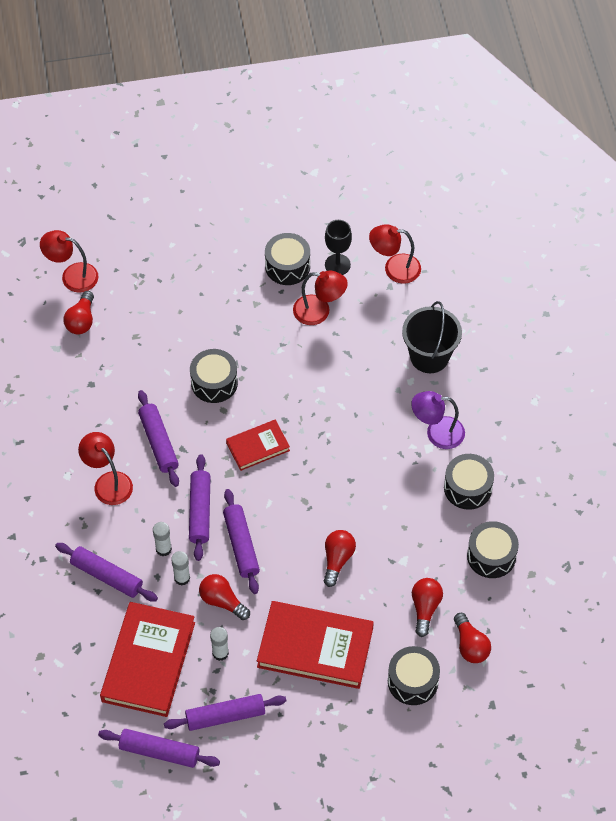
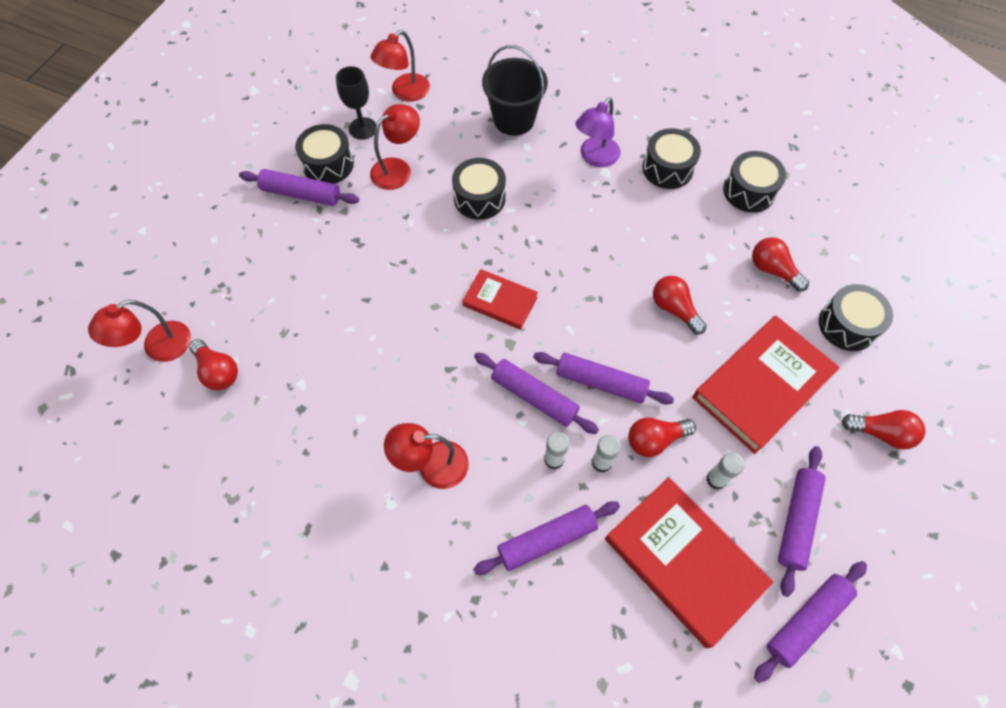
camera: 55 degrees left, 5 degrees up
purple rolling pin [138,390,179,487] -> purple rolling pin moved to [239,169,359,206]
black drum [190,349,238,403] -> black drum moved to [452,158,506,220]
red book [226,419,290,471] -> red book turned 75 degrees counterclockwise [462,269,538,330]
red light bulb [454,613,491,663] -> red light bulb moved to [842,410,925,450]

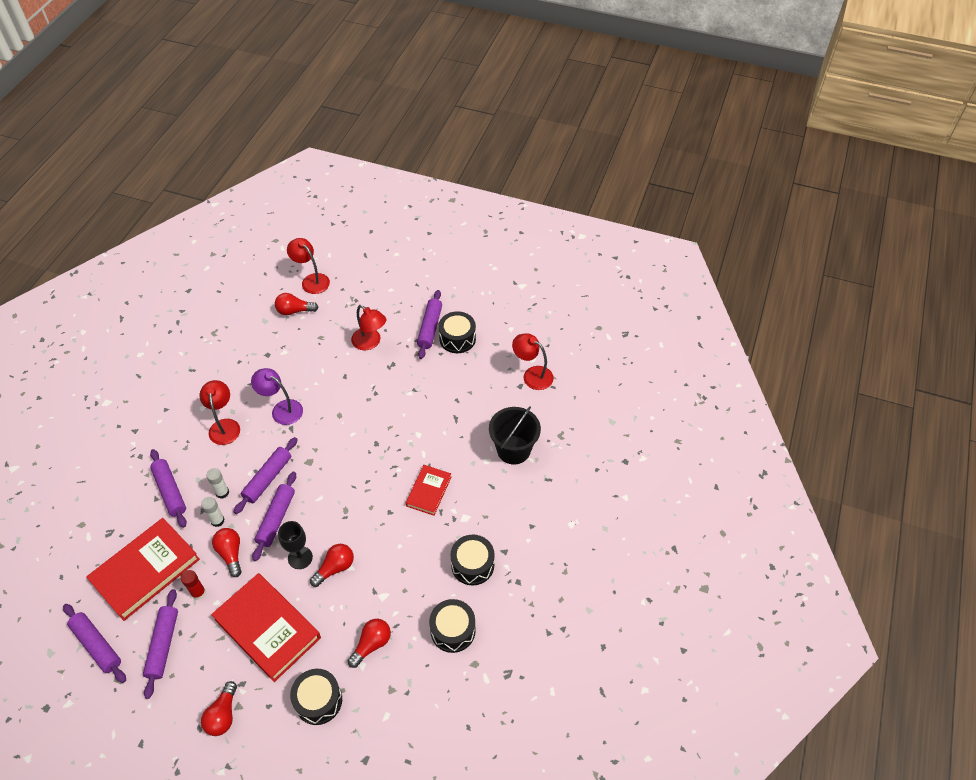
camera: 85 degrees right, 10 degrees down
red light bulb [189,339,238,390] -> red light bulb turned 45 degrees clockwise [275,293,319,315]
black goblet [336,66,377,140] -> black goblet moved to [278,521,313,569]
red lamp [370,104,420,190] -> red lamp moved to [351,305,387,350]
black drum [452,158,506,220] -> none
red book [462,269,538,330] -> red book moved to [406,465,451,516]
purple lamp [575,97,621,167] -> purple lamp moved to [251,368,303,425]
white glue stick [707,453,745,490] -> red glue stick [181,570,206,600]
purple rolling pin [778,446,826,597] -> purple rolling pin turned 75 degrees clockwise [143,589,178,699]

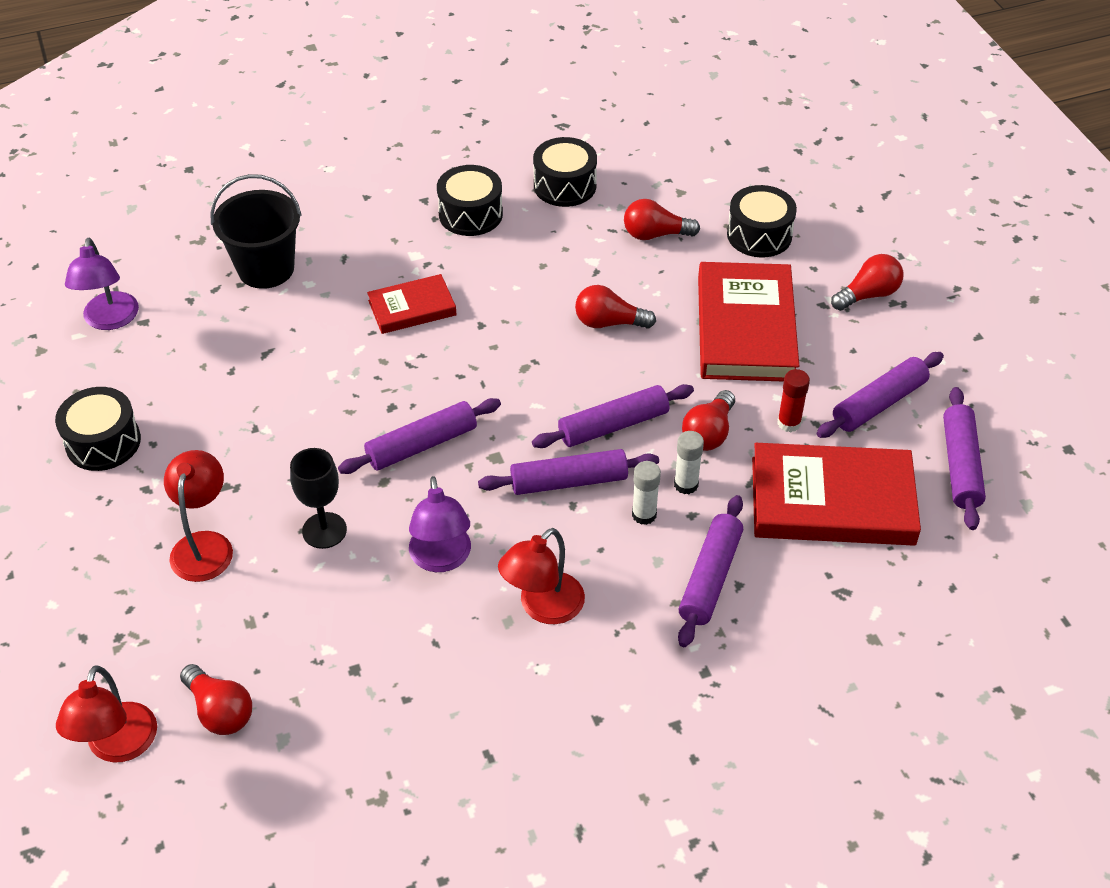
camera: 130 degrees left, 5 degrees down
black goblet [278,521,313,569] -> black goblet moved to [290,448,347,549]
purple rolling pin [417,290,442,359] -> purple rolling pin moved to [338,398,501,474]
red lamp [512,334,554,390] -> purple lamp [65,238,139,330]

